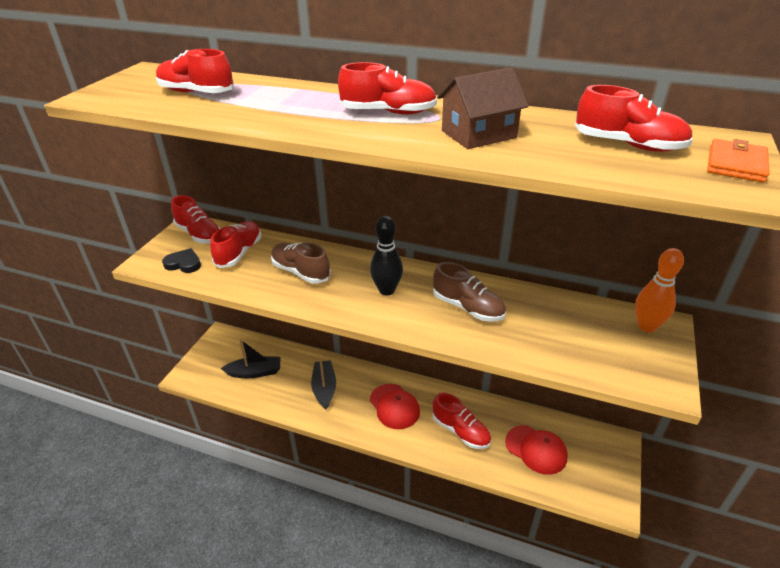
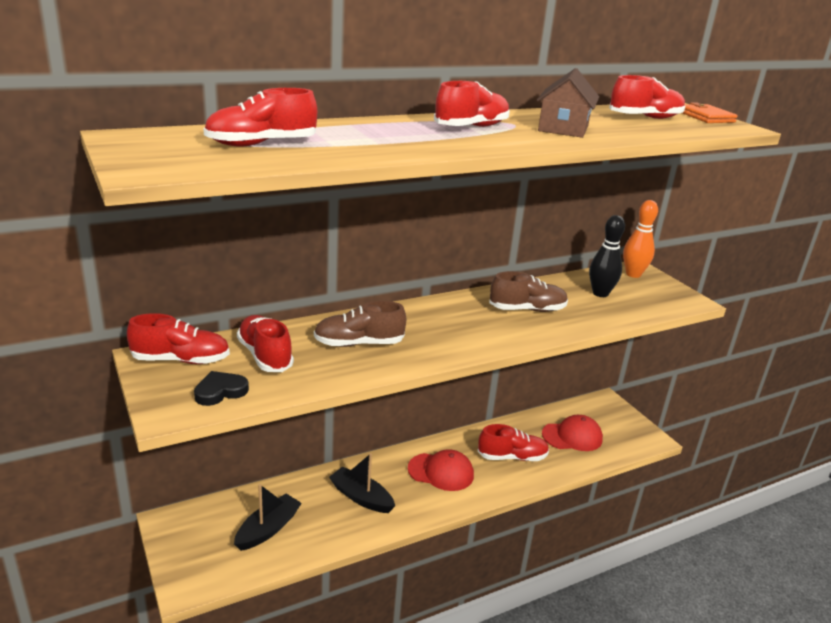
camera: 50 degrees left, 10 degrees down
black bowling pin [370,216,403,296] -> black bowling pin moved to [589,215,625,297]

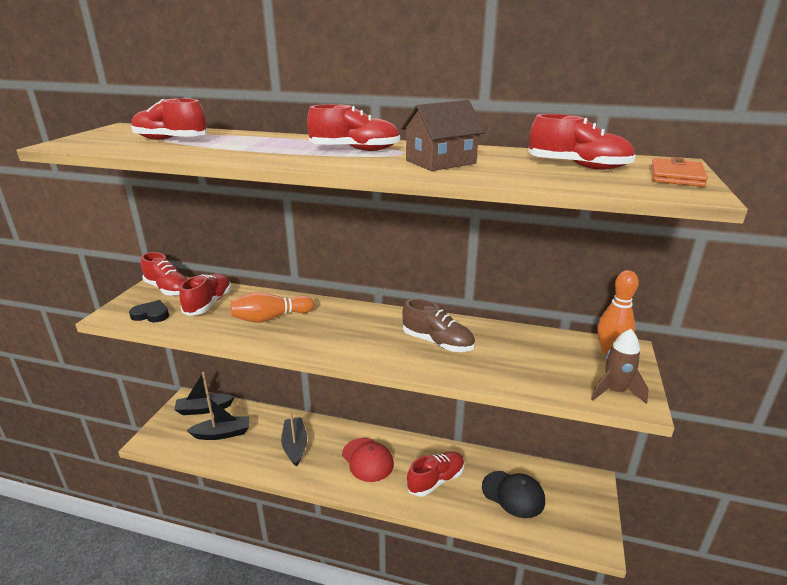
camera: 45 degrees right, 0 degrees up
brown shoe [314,301,406,347] -> orange bowling pin [230,292,314,323]
red shoe [478,424,549,461] -> red shoe turned 75 degrees counterclockwise [407,451,464,497]
red cap [542,415,603,451] -> black cap [482,471,545,518]
black bowling pin [589,215,625,297] -> none
none -> black boat [174,372,234,415]
none -> brown rocket [591,329,649,404]

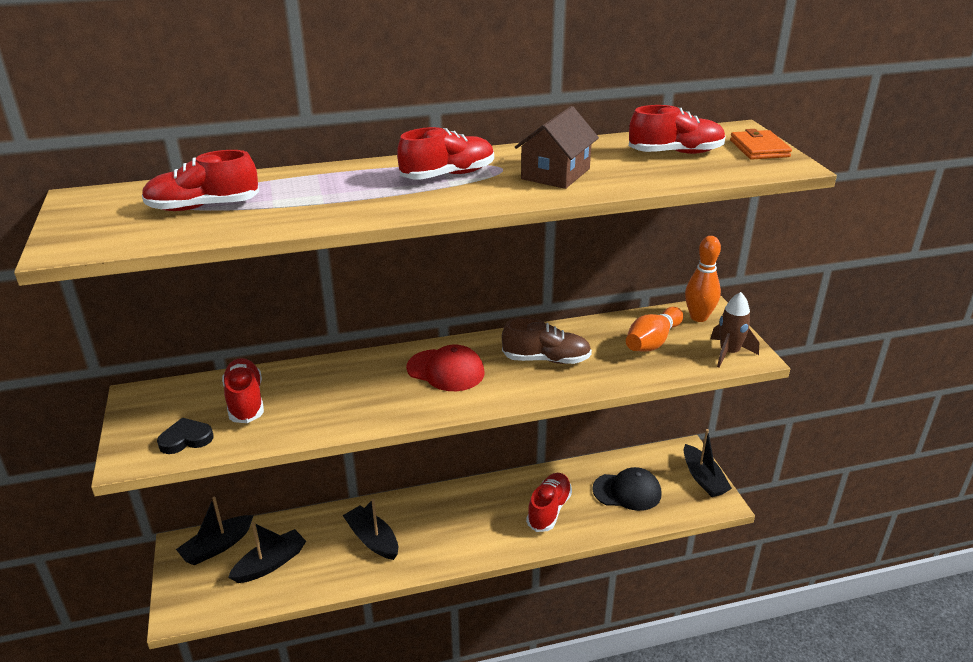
camera: 30 degrees left, 5 degrees up
red shoe [141,252,187,296] -> none
orange bowling pin [230,292,314,323] -> orange bowling pin moved to [626,307,683,352]
red cap [342,438,394,482] -> red cap moved to [406,344,485,391]
none -> black boat [684,429,732,497]

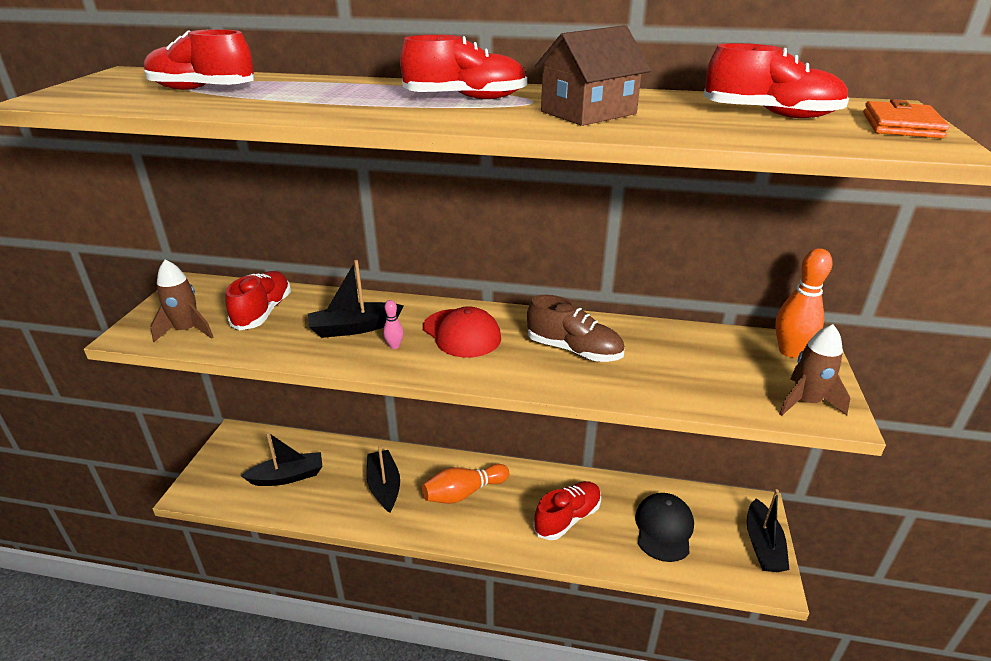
camera: 25 degrees right, 0 degrees up
black heart [157,417,214,454] -> brown rocket [150,259,214,342]
black boat [176,497,254,565] -> black boat moved to [308,260,404,338]
black cap [592,467,661,511] -> black cap turned 105 degrees counterclockwise [635,493,694,562]
orange bowling pin [626,307,683,352] -> orange bowling pin moved to [422,464,509,504]
none -> pink bowling pin [383,300,404,349]

